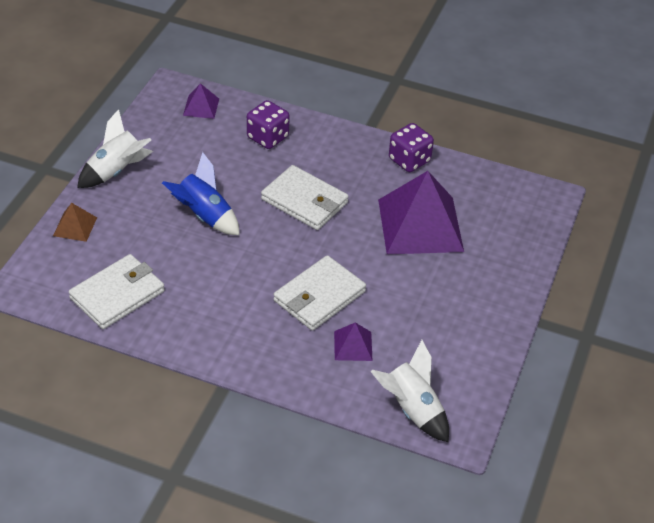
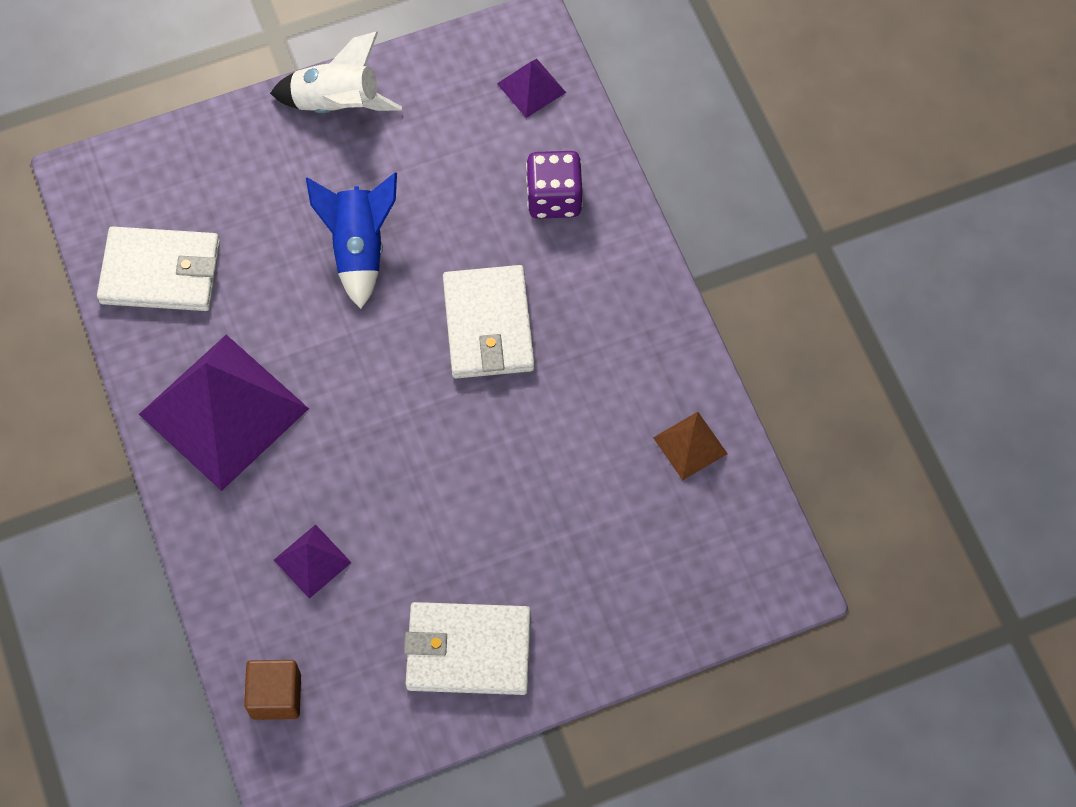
camera: 50 degrees right, 20 degrees up
brown pyramid [53,203,97,242] -> brown pyramid moved to [653,412,728,480]
white wallet [274,255,366,331] -> white wallet moved to [404,602,531,695]
white rocket [370,340,449,442] -> brown cube [244,660,301,720]
purple pyramid [378,171,464,254] -> purple pyramid moved to [139,335,309,491]
purple dice [389,123,434,172] -> none

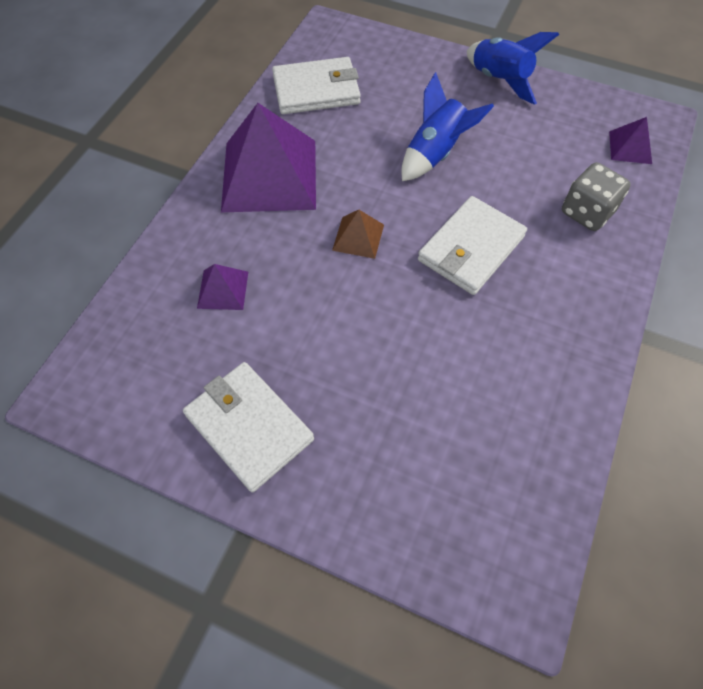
camera: 45 degrees right, 5 degrees down
white wallet [97,226,220,311] -> white wallet turned 60 degrees counterclockwise [272,57,361,114]
brown cube [244,660,301,720] -> none
white rocket [270,31,402,113] -> blue rocket [467,32,559,105]
purple dice [526,151,583,219] -> grey dice [562,162,631,231]
brown pyramid [653,412,728,480] -> brown pyramid moved to [332,210,384,259]

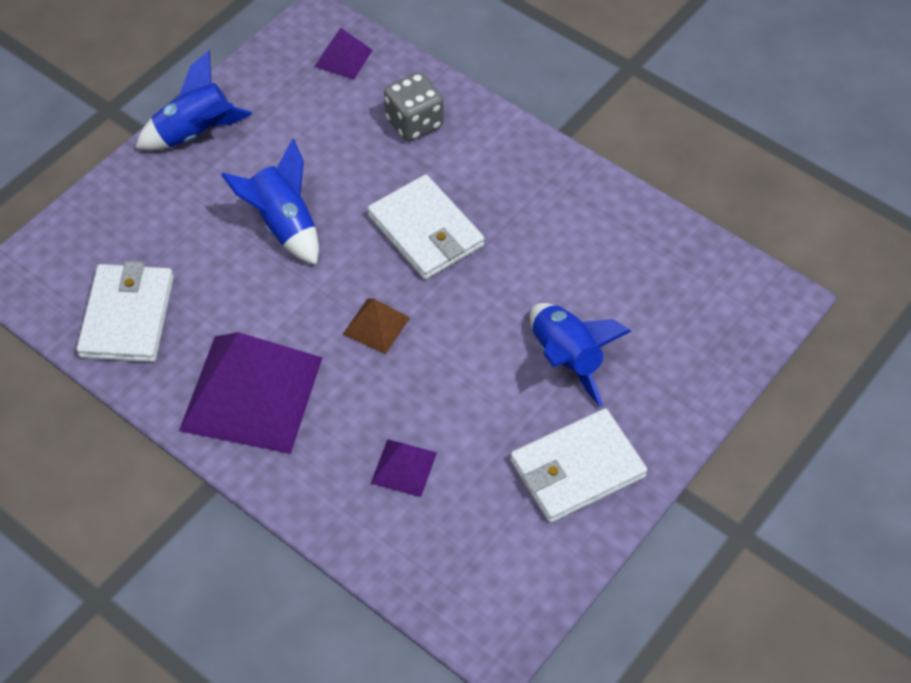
camera: 75 degrees left, 5 degrees down
none -> blue rocket [530,303,632,407]

